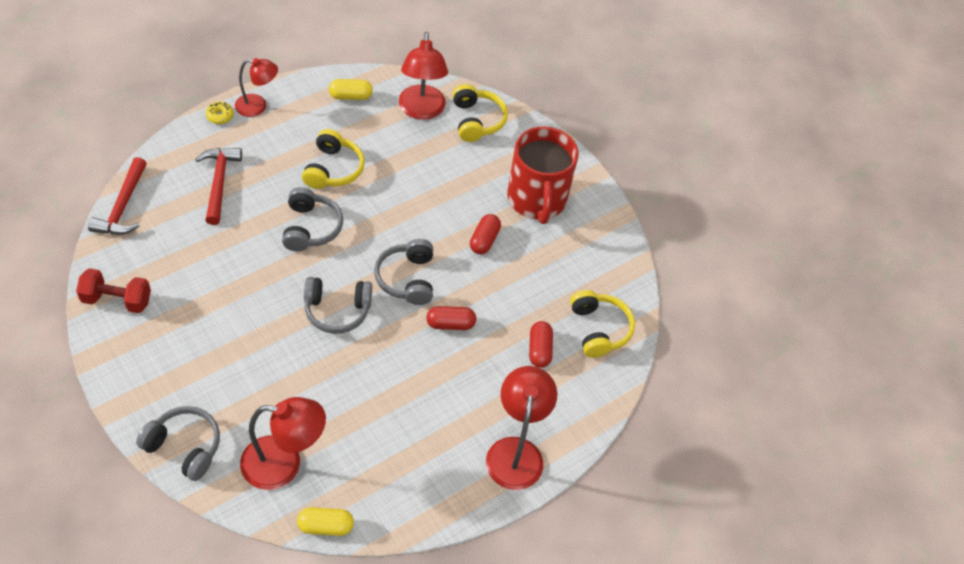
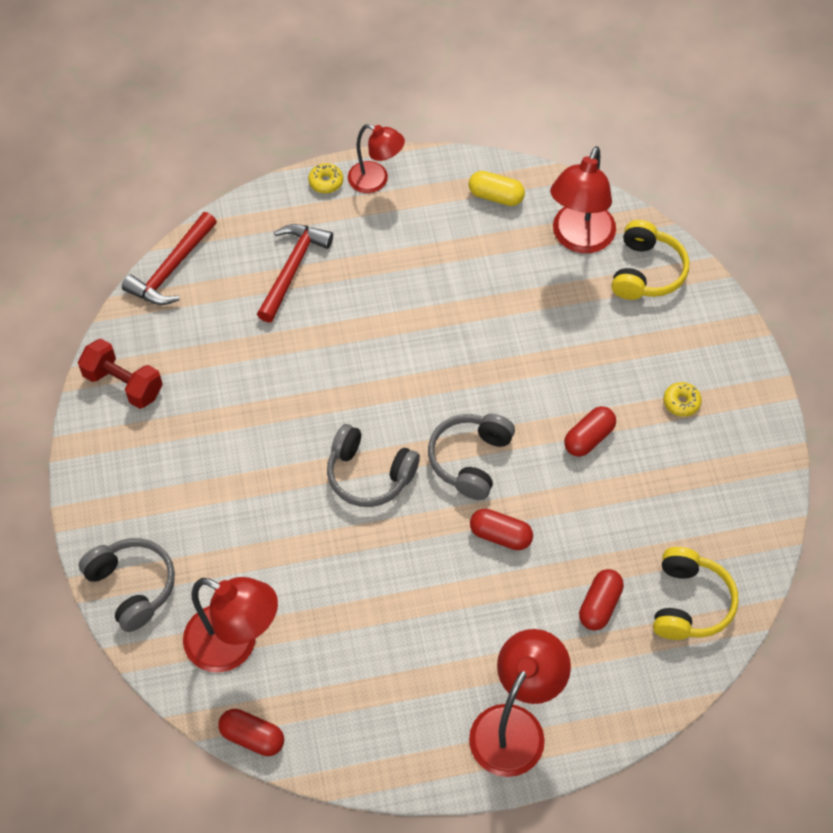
camera: 30 degrees right, 5 degrees up
grey headphones [282,187,343,251] -> none
yellow capsule [297,507,354,536] -> red capsule [218,709,284,756]
yellow headphones [302,129,365,189] -> none
red mug [507,126,578,224] -> yellow donut [663,382,702,417]

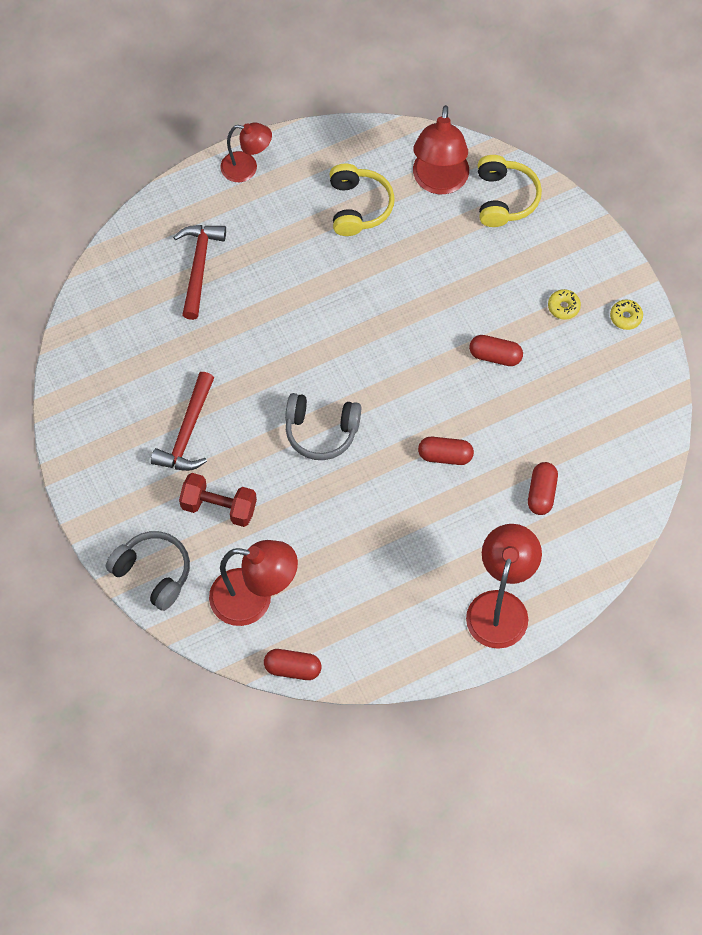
camera: 15 degrees left, 5 degrees up
red dumbbell [78,339,163,409] -> red dumbbell moved to [179,473,257,527]
red hammer [122,212,217,305] -> red hammer moved to [151,372,214,471]
yellow donut [308,163,343,194] -> yellow donut moved to [610,299,643,330]
grey headphones [428,414,515,500] -> none
yellow capsule [469,171,525,206] -> none
red capsule [564,406,616,457] -> red capsule turned 75 degrees clockwise [469,335,523,366]
yellow headphones [653,547,739,640] -> yellow headphones moved to [330,164,395,236]

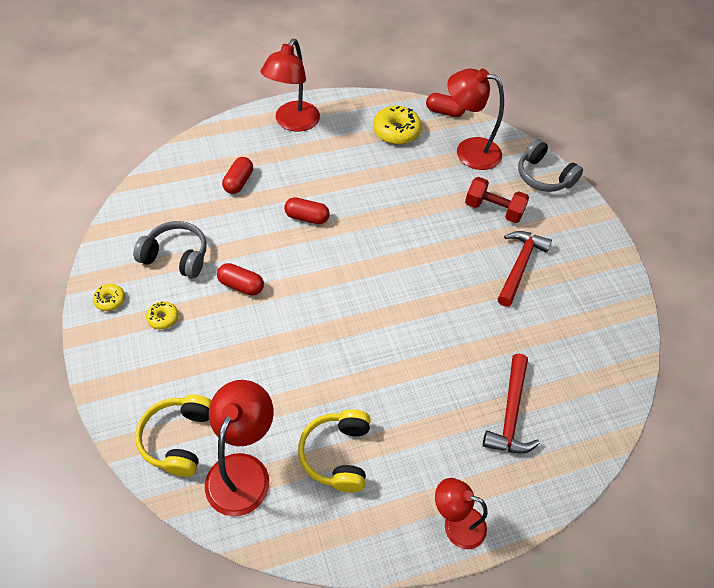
camera: 175 degrees left, 10 degrees down
grey headphones [285,393,361,460] -> grey headphones moved to [133,221,207,278]
none -> yellow donut [373,106,422,145]

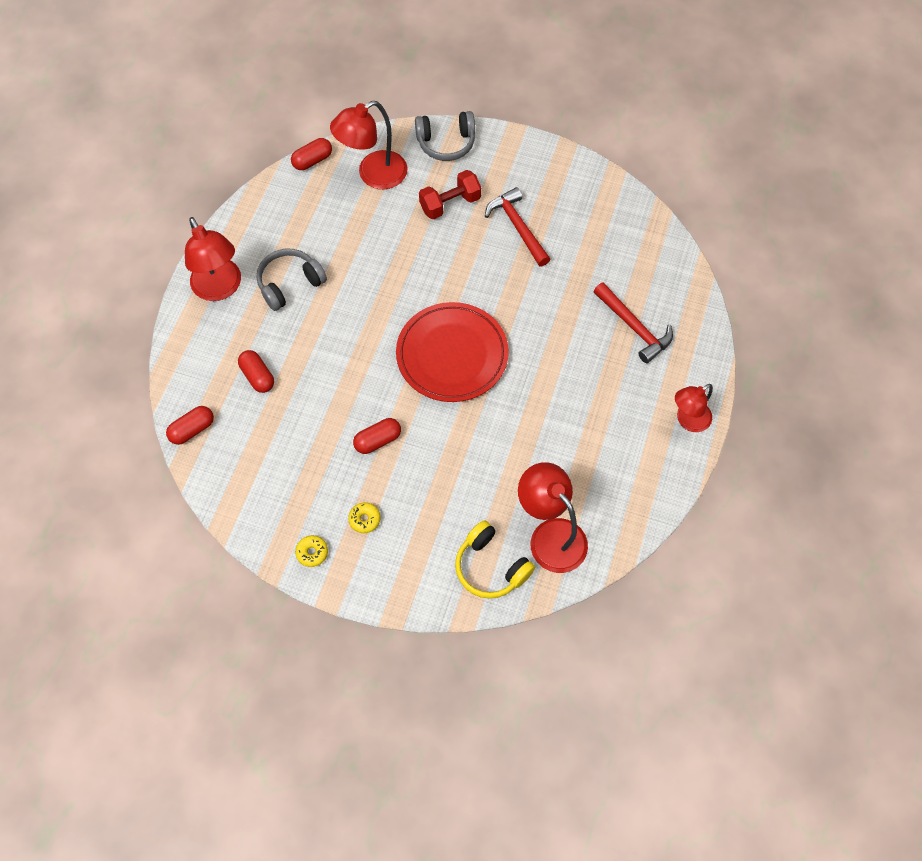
camera: 50 degrees left, 10 degrees up
grey headphones [133,221,207,278] -> grey headphones moved to [257,248,327,311]
red capsule [284,197,330,224] -> red capsule moved to [166,406,214,445]
yellow headphones [298,409,371,492] -> none
yellow donut [373,106,422,145] -> none
none -> red plate [396,302,509,402]

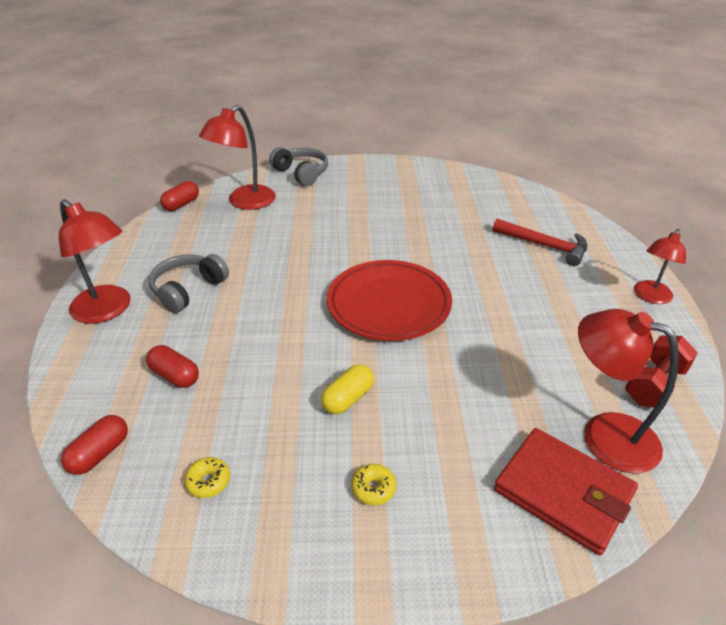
camera: 20 degrees left, 25 degrees down
yellow donut [295,535,328,567] -> yellow donut moved to [184,457,230,498]
red capsule [353,418,401,454] -> yellow capsule [321,364,374,414]
grey headphones [415,111,475,161] -> grey headphones turned 105 degrees counterclockwise [269,147,328,186]
red dumbbell [419,170,481,220] -> red dumbbell moved to [625,335,698,408]
yellow headphones [455,520,535,599] -> red wallet [494,428,638,555]
red hammer [485,187,550,267] -> none

